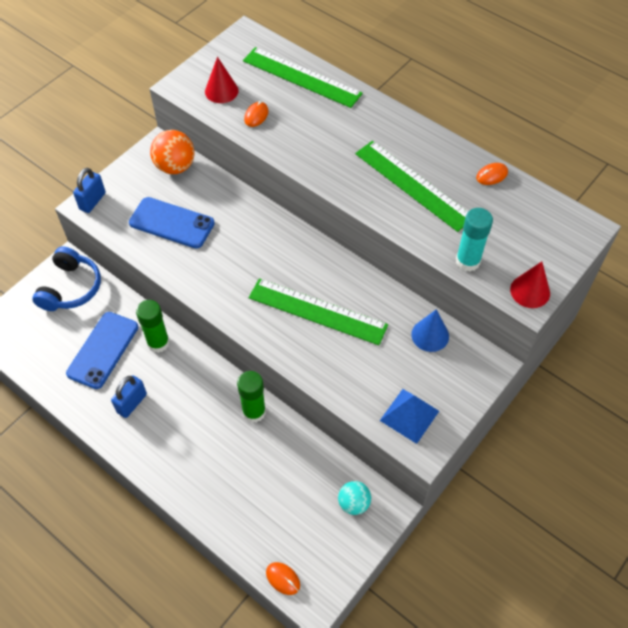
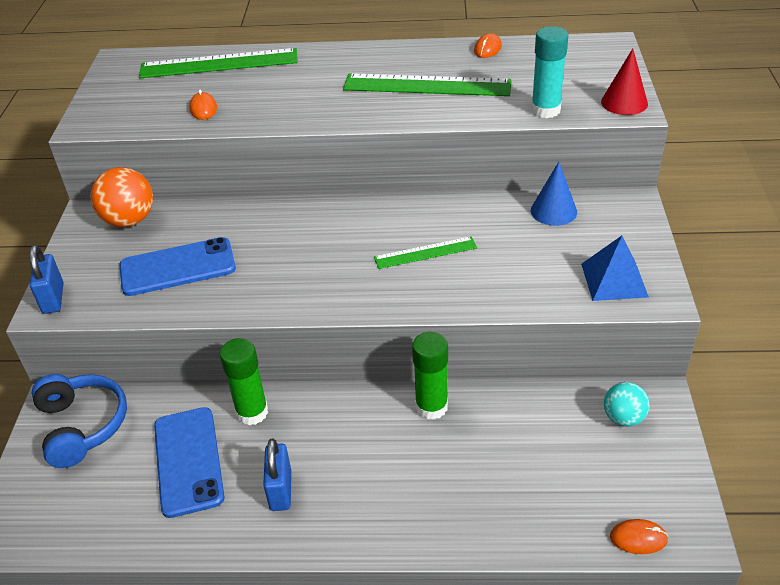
camera: 35 degrees left, 15 degrees down
red cone [205,57,239,103] -> none
green ruler [248,278,388,345] -> green ruler [374,236,477,269], size x0.56

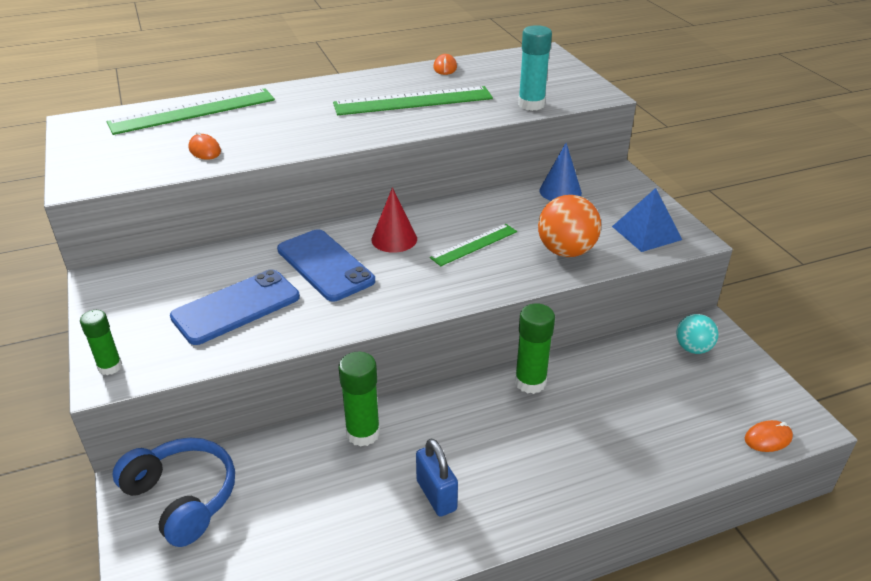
camera: 25 degrees left, 5 degrees down
blue padlock [29,245,63,314] -> green glue stick [80,310,122,375]
orange ball [91,167,153,227] -> orange ball moved to [538,195,601,257]
blue phone [154,407,225,518] -> blue phone moved to [277,229,375,302]
red cone [601,48,648,115] -> red cone moved to [371,187,417,253]

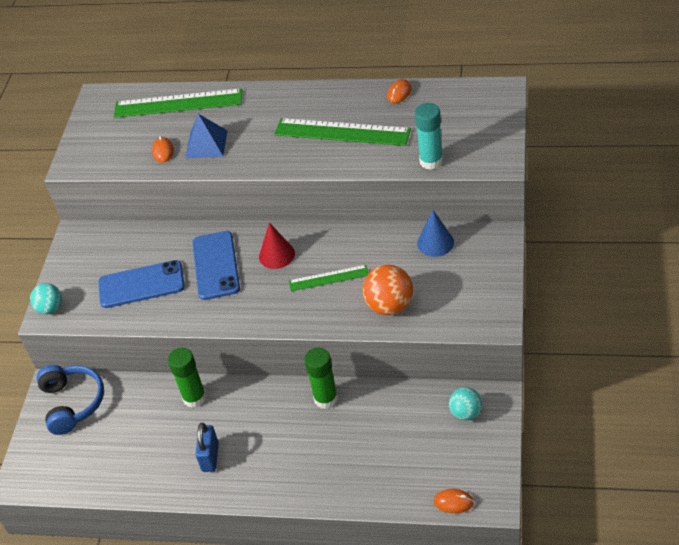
camera: 35 degrees right, 10 degrees up
green glue stick [80,310,122,375] -> turquoise ball [30,283,62,314]
blue pyramid [612,188,682,252] -> blue pyramid moved to [185,114,228,159]

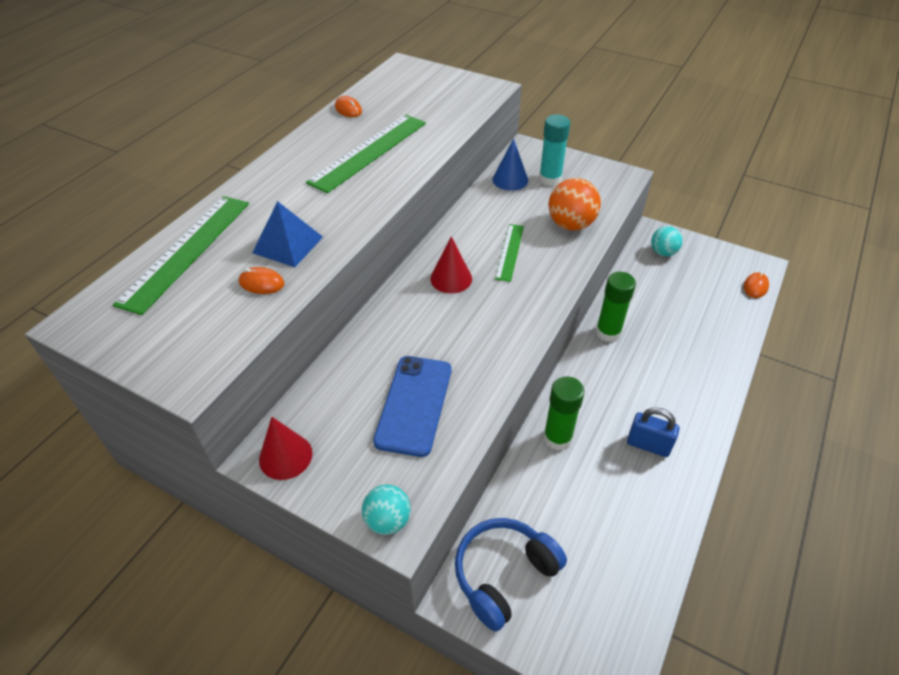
camera: 75 degrees left, 0 degrees up
blue headphones [37,365,104,435] -> blue headphones turned 45 degrees counterclockwise [455,518,567,632]
blue phone [192,231,240,300] -> none
turquoise glue stick [415,103,443,170] -> turquoise glue stick moved to [539,114,570,186]
none -> red cone [259,417,312,480]

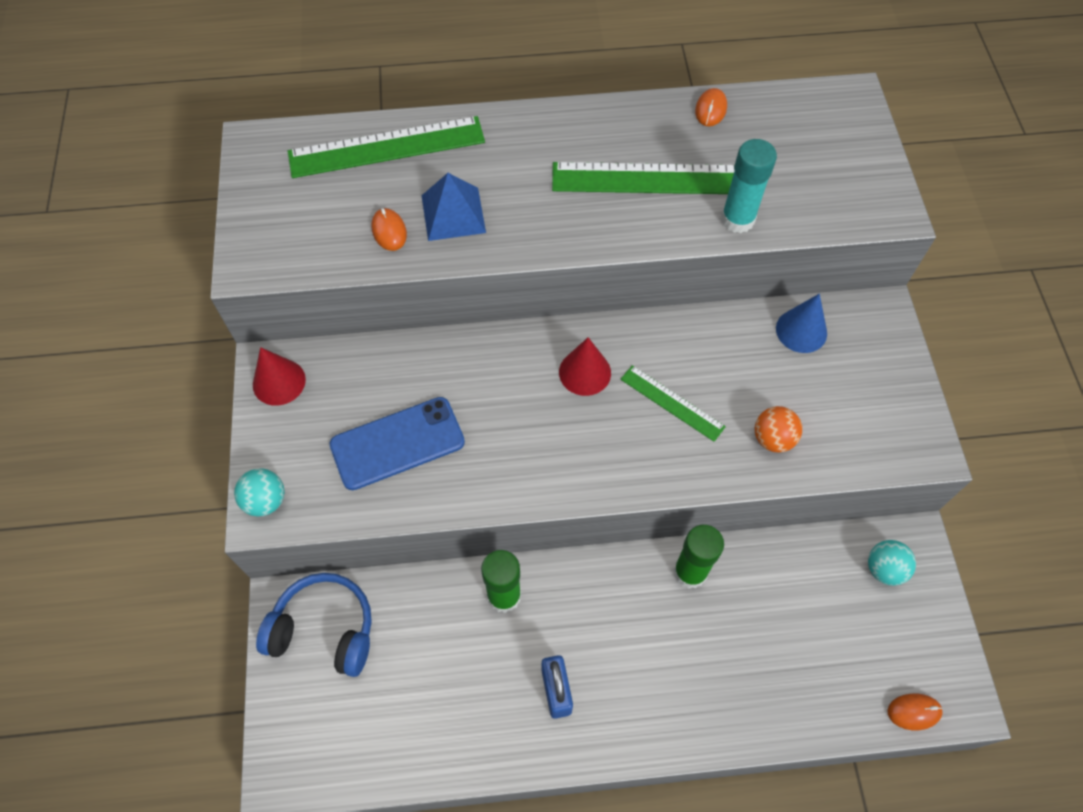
camera: 55 degrees right, 15 degrees up
green ruler [495,224,524,282] -> green ruler turned 60 degrees clockwise [621,365,726,442]
turquoise glue stick [539,114,570,186] -> turquoise glue stick moved to [721,139,777,233]
orange ball [548,178,601,231] -> orange ball [755,406,802,453], size x0.64

